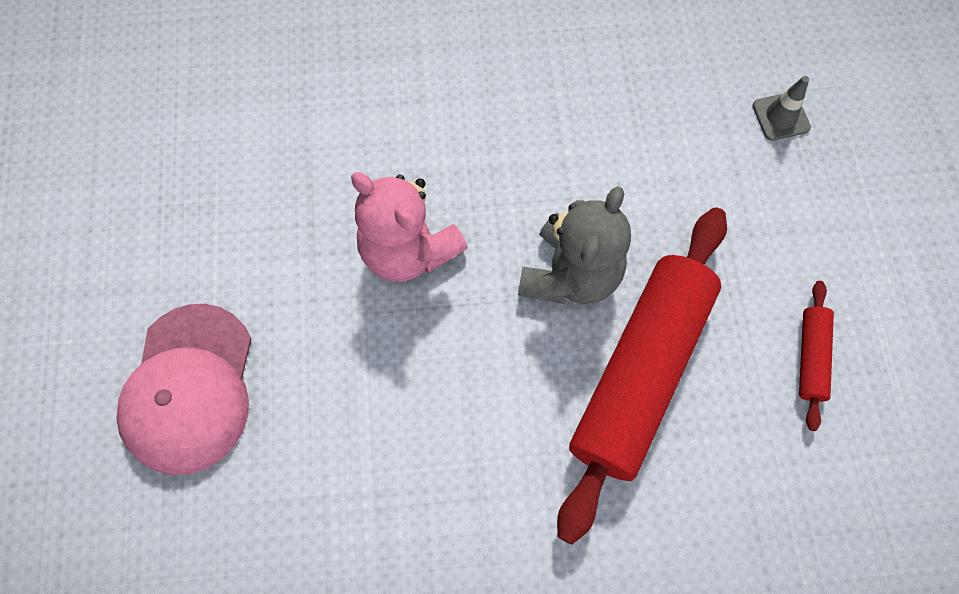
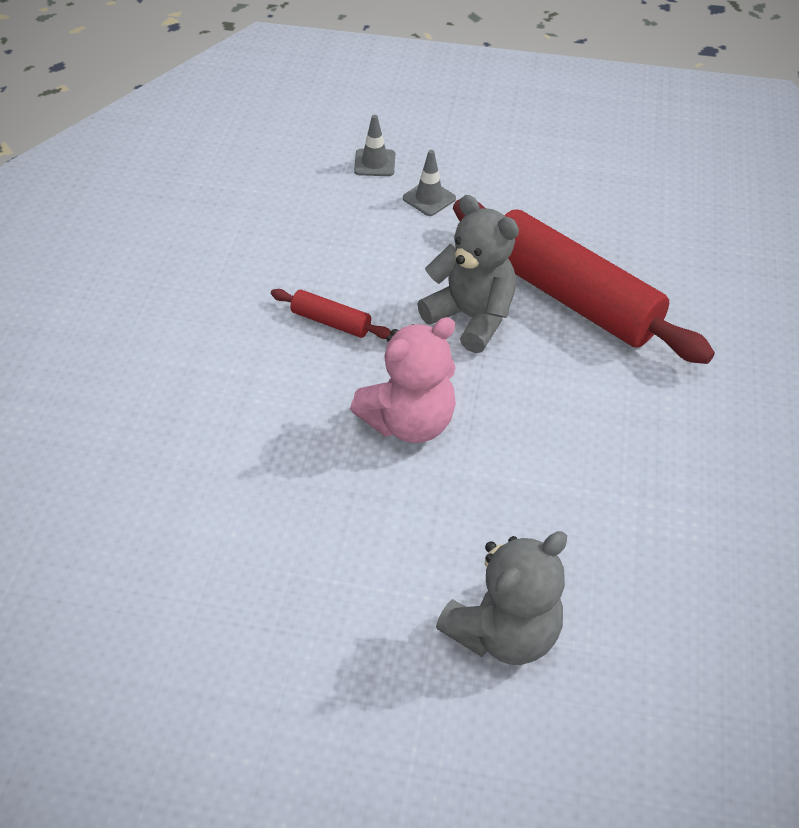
camera: 75 degrees left, 20 degrees down
pink cap [117,304,251,475] -> grey teddy bear [436,531,567,665]
red rolling pin [799,281,834,431] -> red rolling pin moved to [271,289,391,339]
none -> grey traffic cone [403,150,456,216]

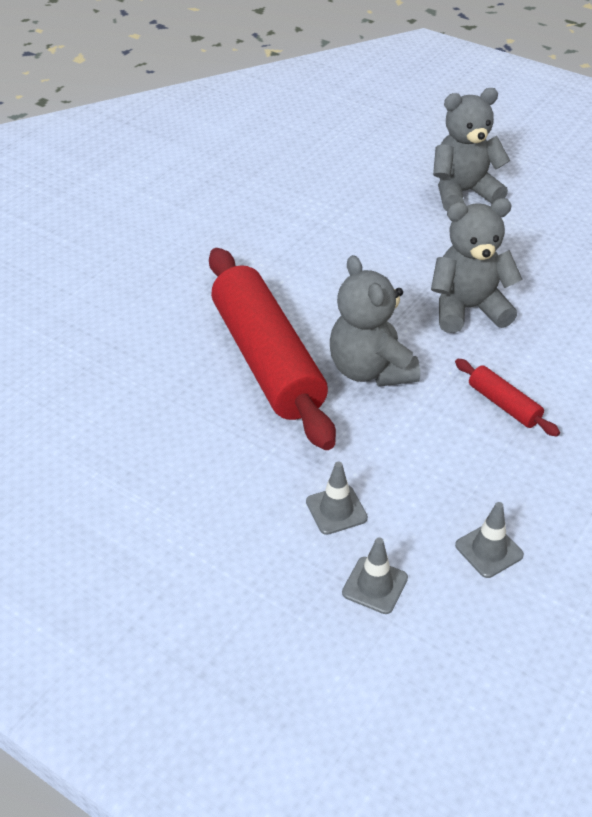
camera: 155 degrees left, 5 degrees down
pink teddy bear [350,317,456,443] -> grey teddy bear [431,198,523,333]
none -> grey traffic cone [455,502,524,578]

